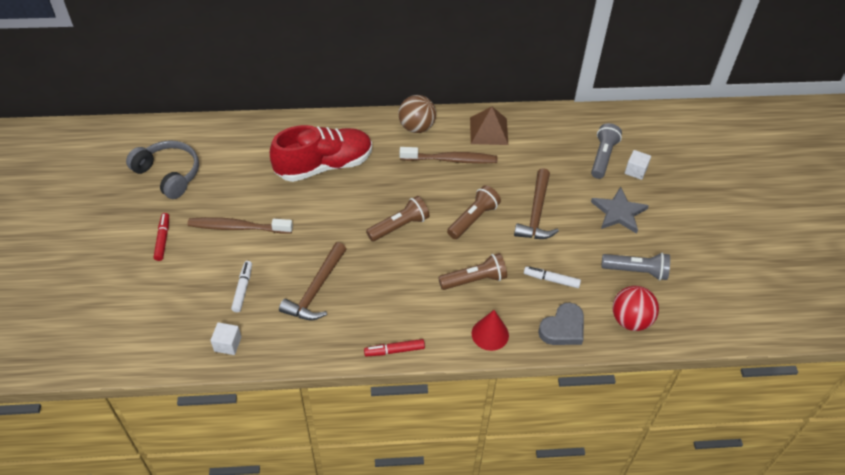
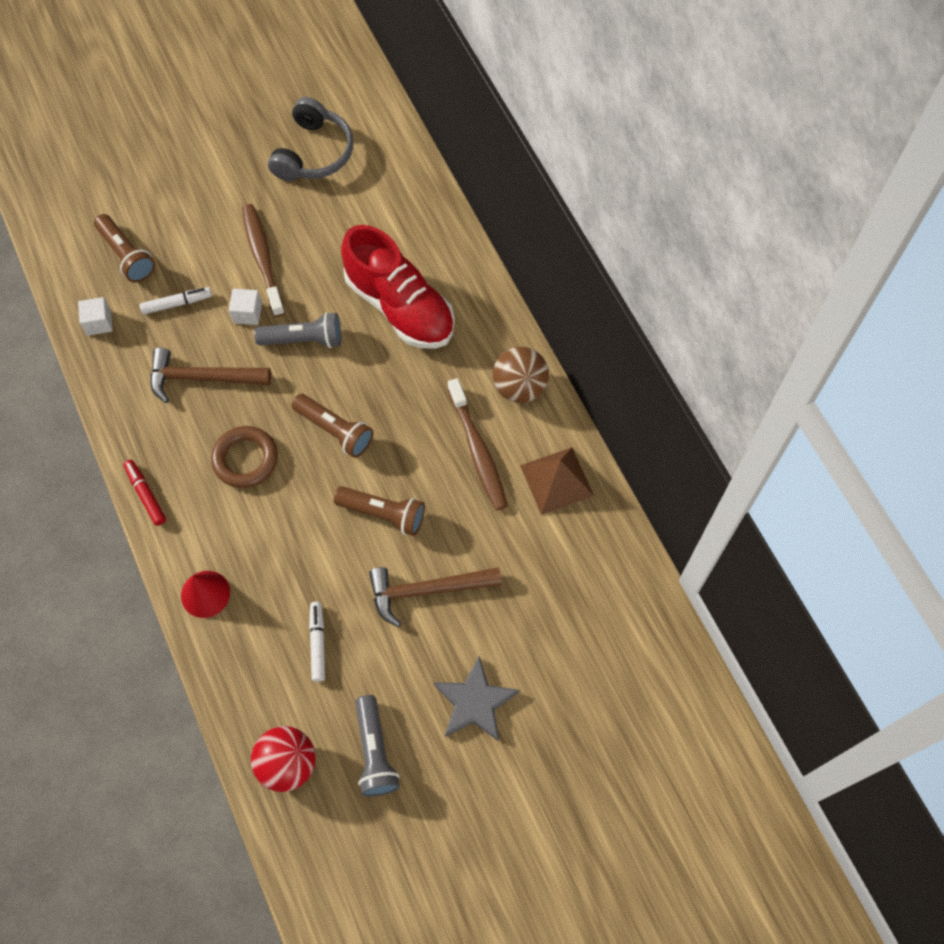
camera: 70 degrees right, 15 degrees up
red marker [154,213,169,261] -> none
brown flashlight [438,253,507,290] -> brown flashlight moved to [94,214,155,283]
grey heart [538,303,584,345] -> none
grey flashlight [591,123,622,179] -> grey flashlight moved to [254,312,341,348]
white cube [625,150,651,180] -> white cube moved to [229,289,262,325]
none -> brown ring [211,426,278,488]

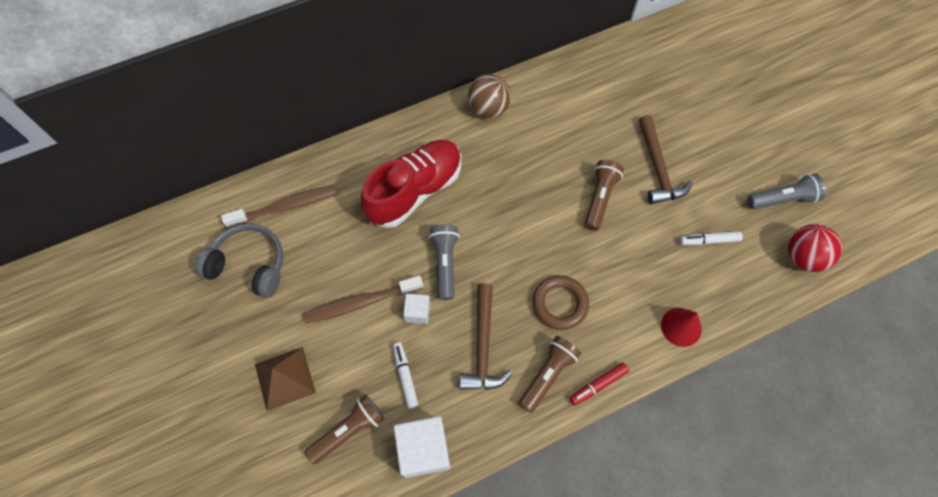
camera: 90 degrees left, 0 degrees up
white cube [78,297,113,336] -> white cube [394,416,450,478], size x1.84
brown flashlight [292,394,374,458] -> brown flashlight moved to [519,336,581,413]
grey star [433,656,520,741] -> none
brown toothbrush [447,378,508,510] -> brown toothbrush moved to [221,185,339,228]
brown pyramid [520,447,594,515] -> brown pyramid moved to [255,347,316,411]

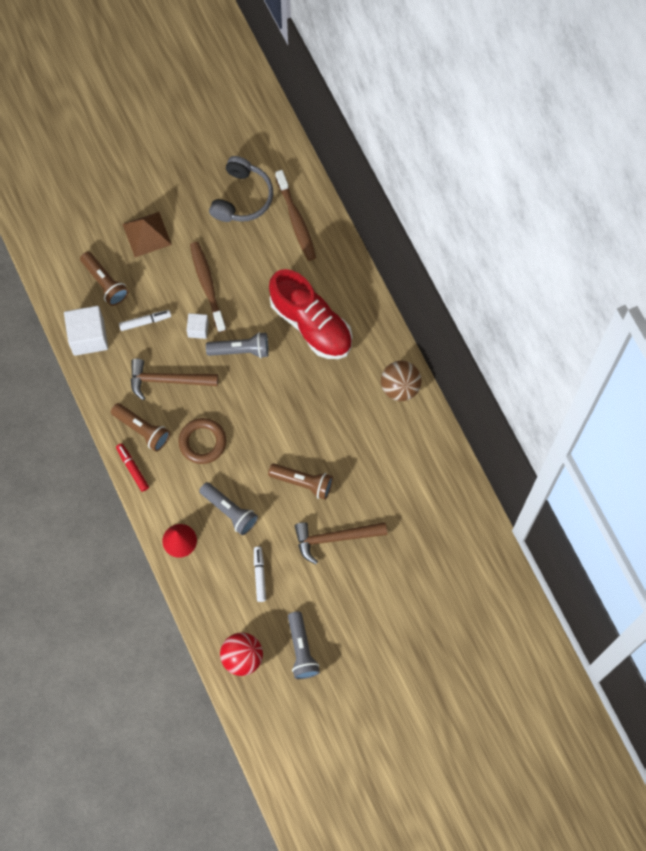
camera: 90 degrees right, 5 degrees up
none -> grey flashlight [199,482,258,535]

